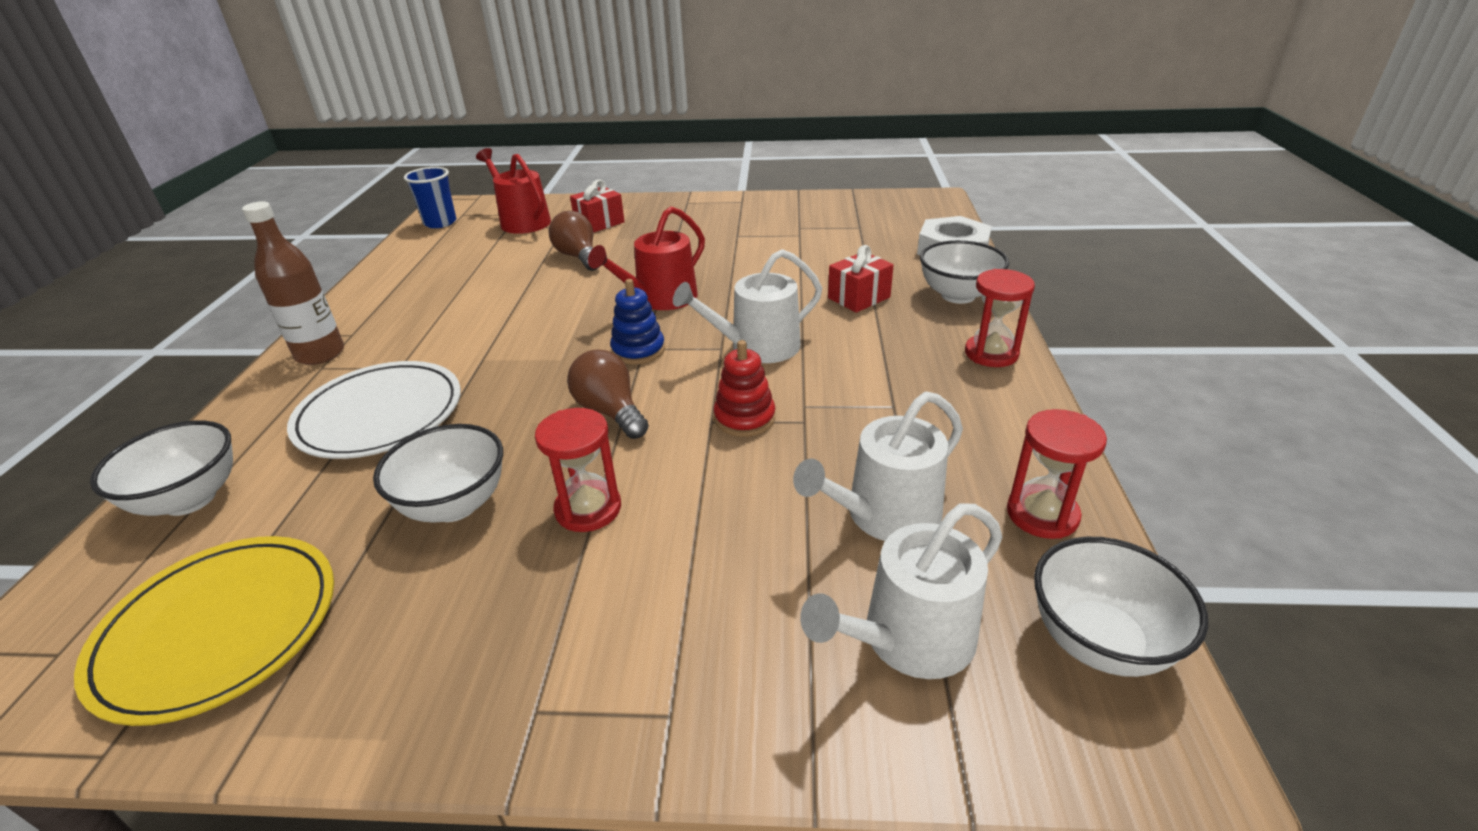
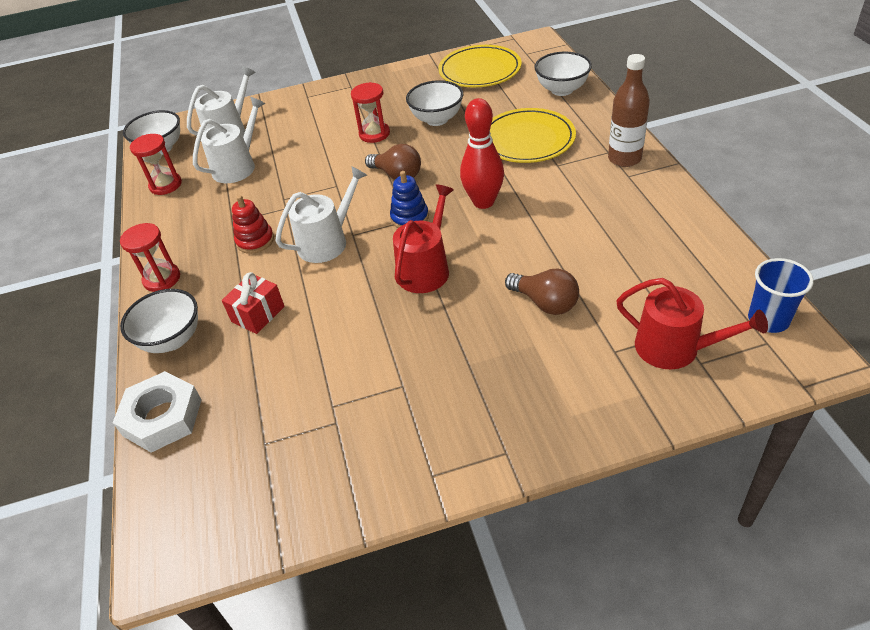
camera: 165 degrees right, 10 degrees up
white plate [287,361,461,459] -> yellow plate [490,108,576,163]
red gift [570,180,625,233] -> none
red stacking toy [713,340,775,437] -> red stacking toy moved to [232,195,274,254]
none -> red bowling pin [460,98,504,209]

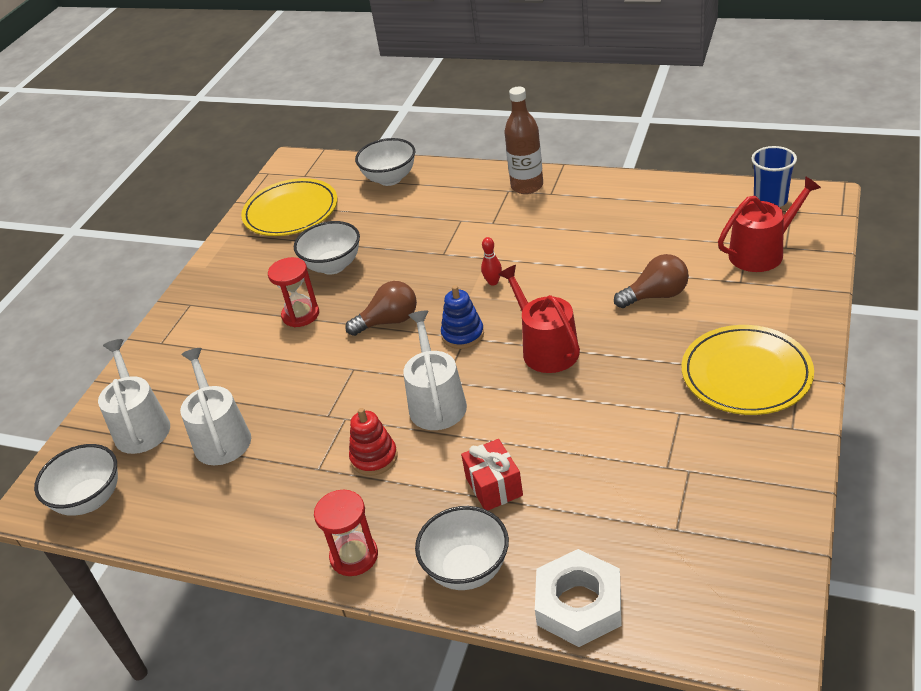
camera: 55 degrees left, 5 degrees down
red hourglass [130,134,182,195] -> none
red bowling pin [460,98,504,209] -> red bowling pin [481,237,502,285], size x0.45
yellow plate [490,108,576,163] -> yellow plate moved to [682,325,814,415]

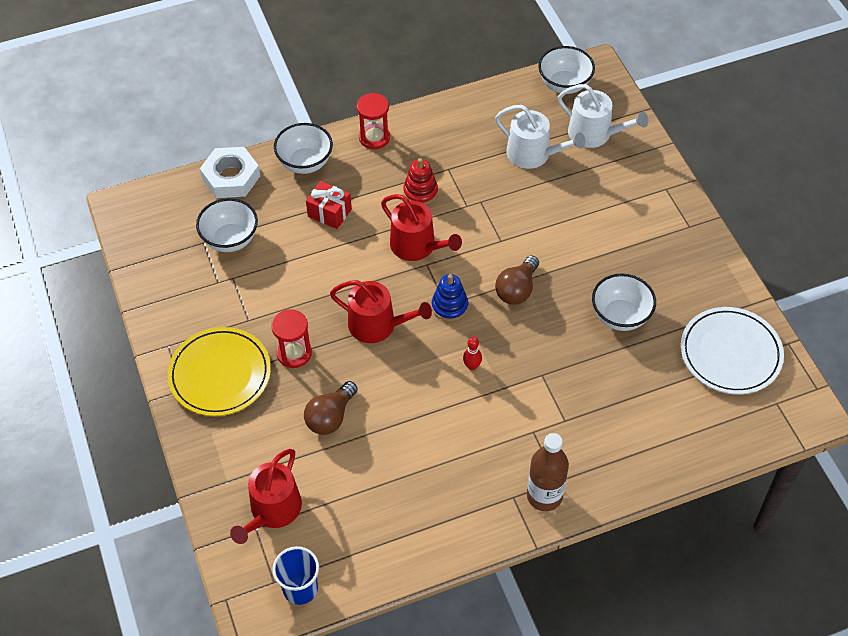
camera: 135 degrees right, 15 degrees up
yellow plate [241,178,337,236] -> white plate [680,307,784,394]
red hourglass [268,257,319,327] -> red hourglass moved to [271,309,312,368]
white bowl [355,138,415,186] -> white bowl moved to [196,198,258,252]
white watering can [403,311,467,430] -> red watering can [381,194,462,261]

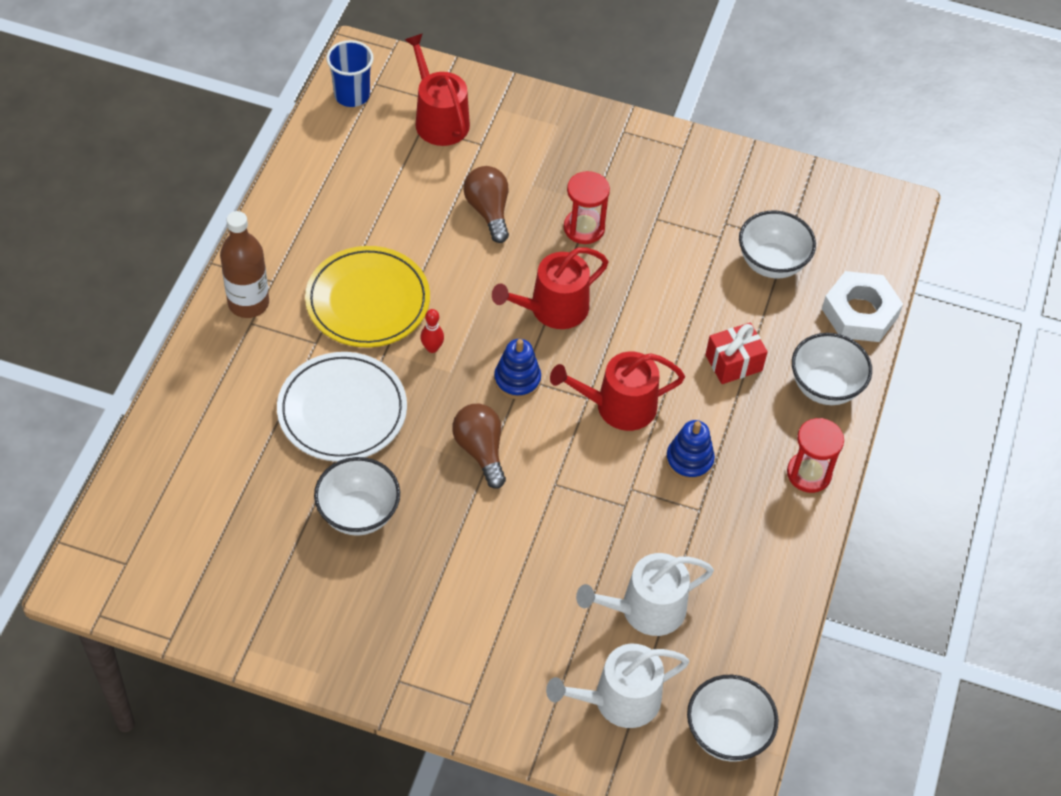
camera: 125 degrees right, 0 degrees up
yellow plate [167,327,271,416] -> yellow plate moved to [305,246,430,347]
red stacking toy [403,158,438,205] -> blue stacking toy [666,420,715,481]
white plate [680,307,784,394] -> white plate moved to [277,352,407,462]

